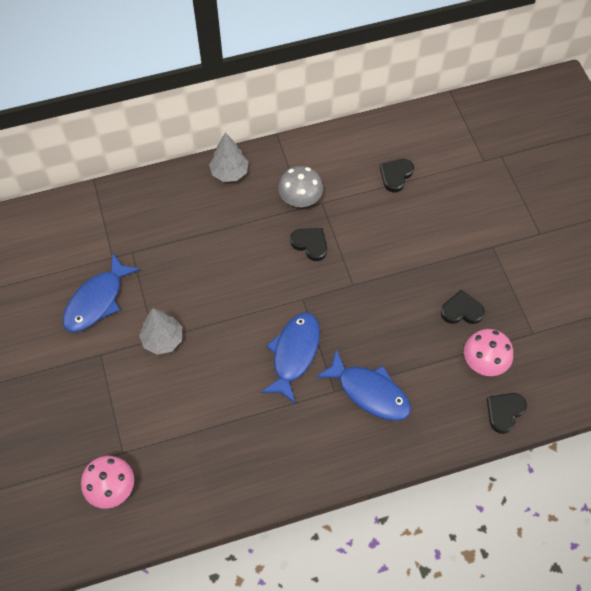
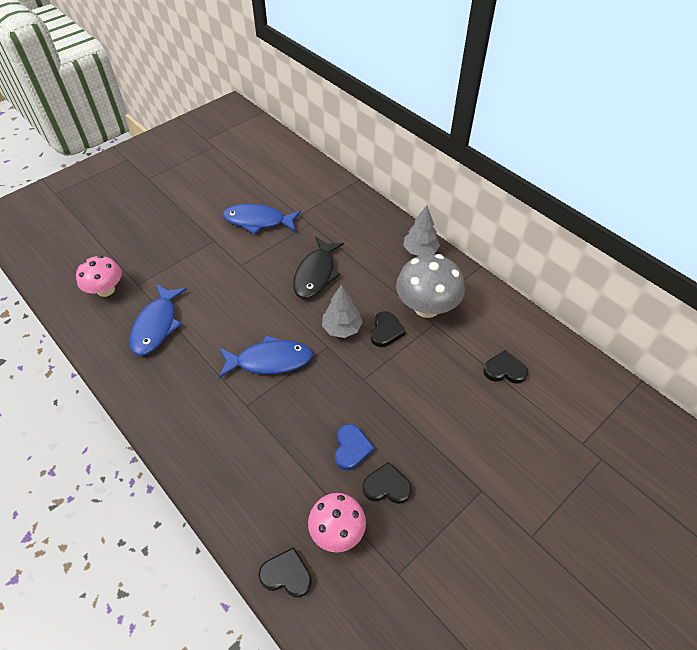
camera: 65 degrees right, 10 degrees down
grey tree [139,308,182,355] -> grey tree moved to [322,285,362,338]
grey mushroom [278,166,323,207] -> grey mushroom [396,254,465,318], size x1.52
blue fish [316,349,411,421] -> blue fish moved to [129,284,187,356]
black heart [441,290,485,324] -> black heart turned 60 degrees counterclockwise [362,462,412,504]
none -> black fish [293,237,344,299]
none -> blue heart [335,424,374,470]

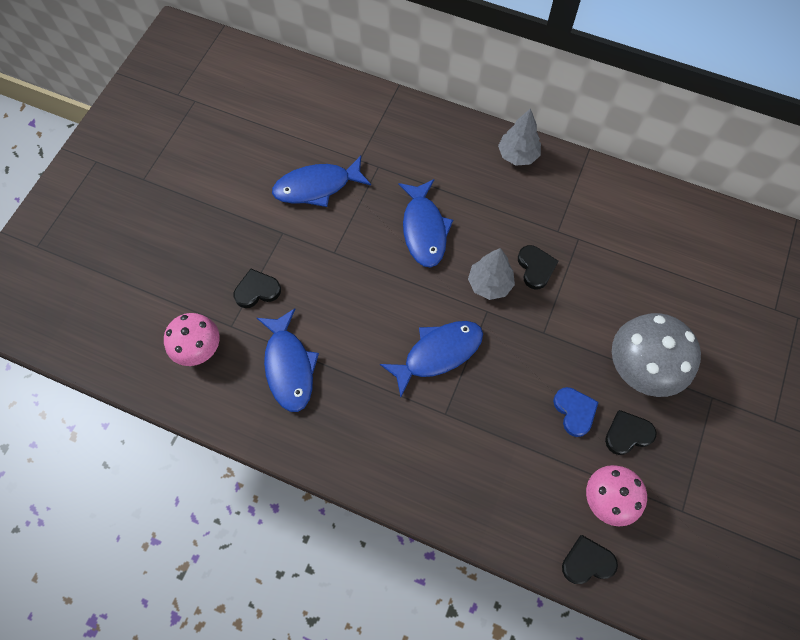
camera: 25 degrees left, 15 degrees up
black fish [293,237,344,299] -> blue fish [398,179,453,268]
grey mushroom [396,254,465,318] -> grey mushroom moved to [612,313,701,397]
black heart [483,350,528,384] -> black heart moved to [233,269,281,308]

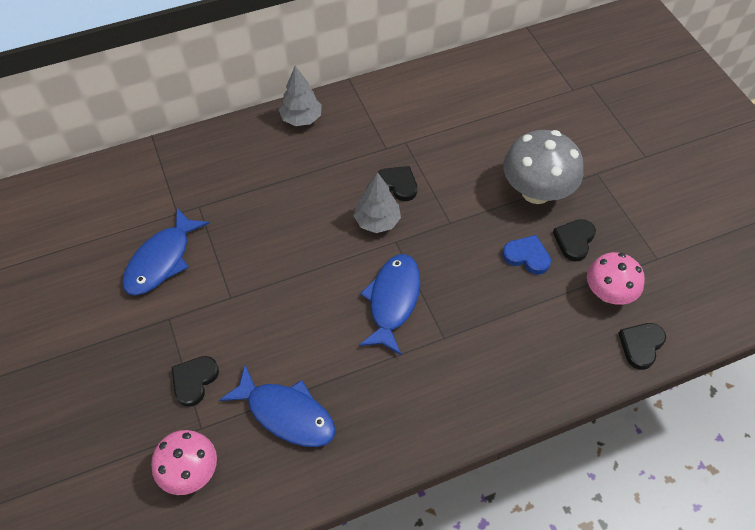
camera: 45 degrees left, 10 degrees down
blue fish [398,179,453,268] -> none

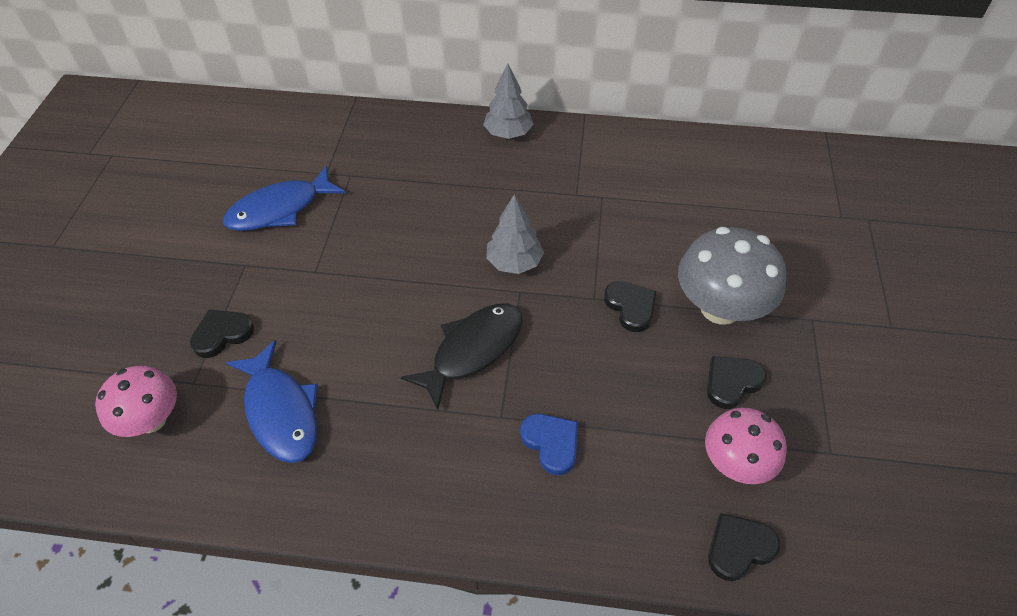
camera: 30 degrees right, 5 degrees down
blue fish [359,254,420,355] -> black fish [401,303,523,410]
black heart [378,166,417,201] -> black heart moved to [604,281,656,332]
blue heart [502,235,551,275] -> blue heart moved to [520,414,578,475]

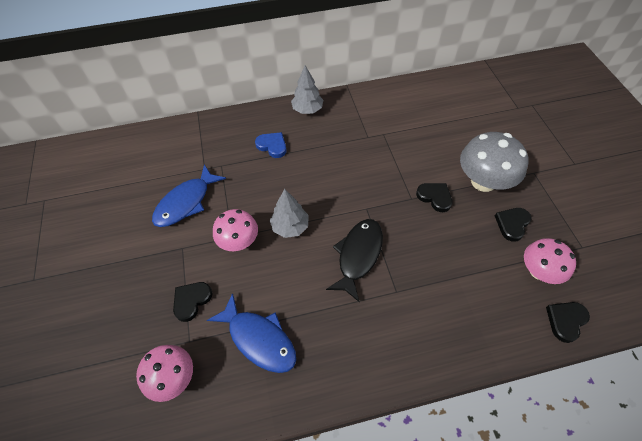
camera: 20 degrees left, 5 degrees up
grey tree [486,194,544,274] -> grey tree moved to [270,189,309,238]
blue heart [520,414,578,475] -> blue heart moved to [255,132,286,158]
none -> pink mushroom [213,209,258,251]

